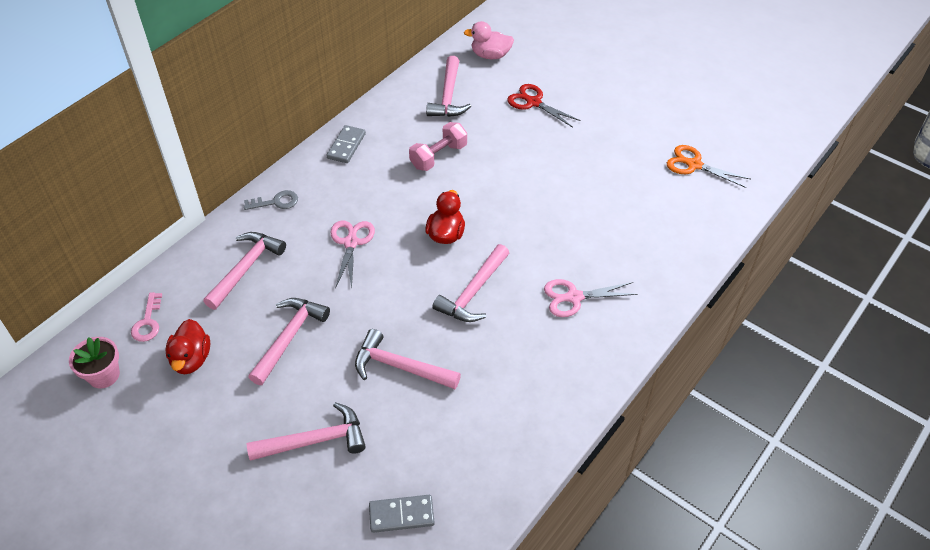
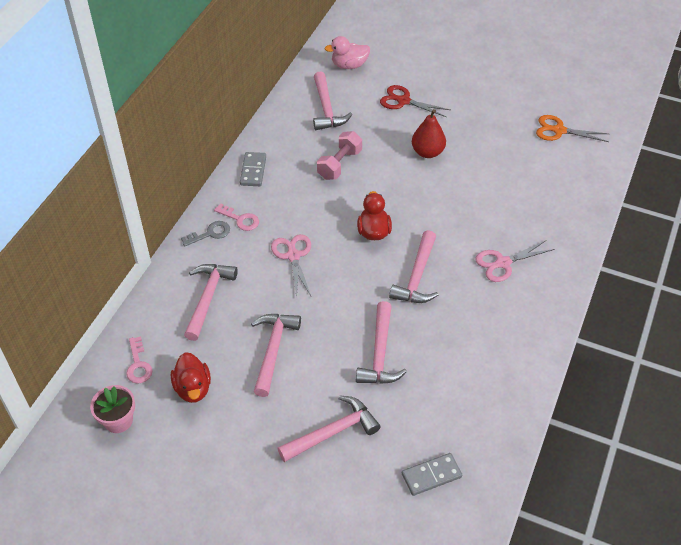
camera: 15 degrees left, 0 degrees up
pink hammer [355,329,461,389] -> pink hammer turned 90 degrees counterclockwise [356,301,407,384]
none -> pink key [214,203,259,231]
none -> red pear [412,109,446,158]

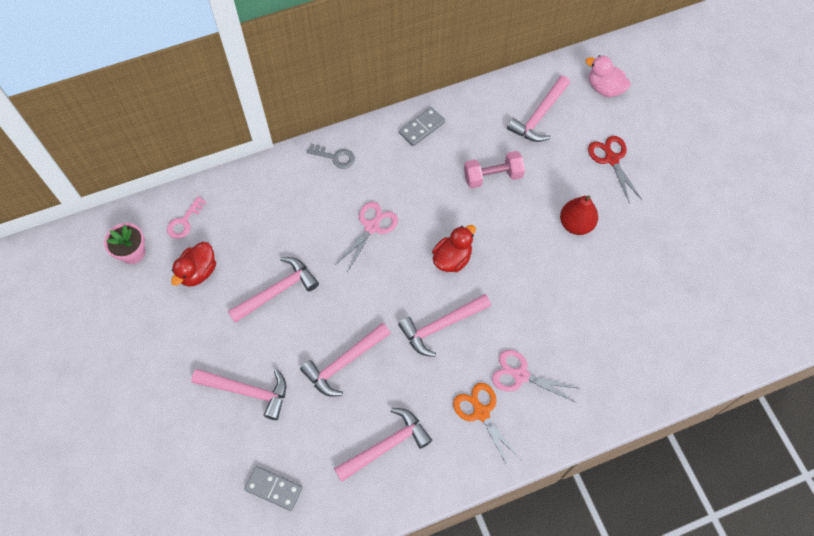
camera: 45 degrees right, 15 degrees up
pink hammer [184,264,238,341] -> pink hammer moved to [334,408,432,482]
pink key [214,203,259,231] -> none
orange scissors [536,115,609,142] -> orange scissors moved to [453,383,522,467]

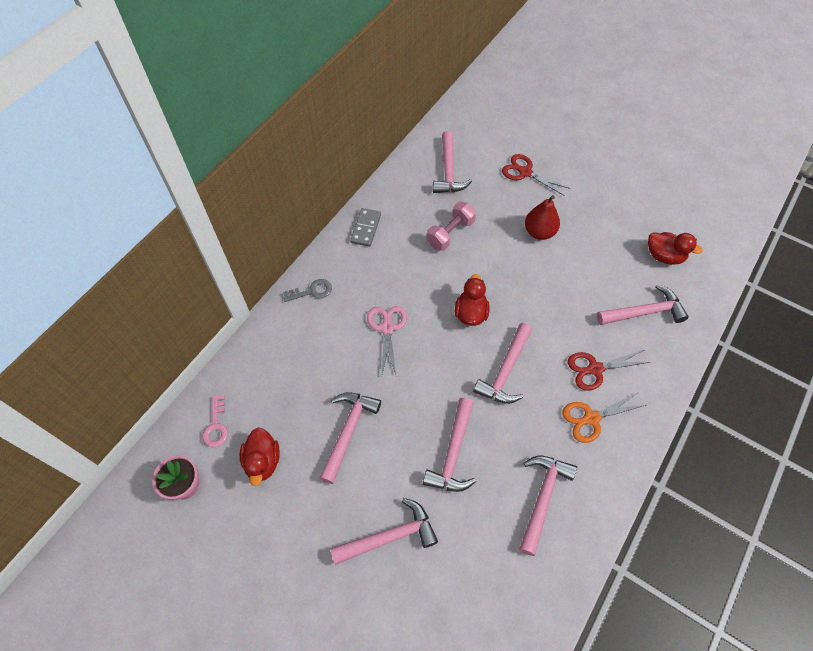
camera: 35 degrees left, 5 degrees down
grey domino [244,466,303,511] -> none
orange scissors [453,383,522,467] -> orange scissors turned 45 degrees counterclockwise [562,392,646,443]
pink scissors [492,350,578,402] -> red scissors [568,350,650,391]
pink duck [586,55,631,97] -> none
none -> pink hammer [597,284,689,325]
none -> red duck [648,232,703,265]

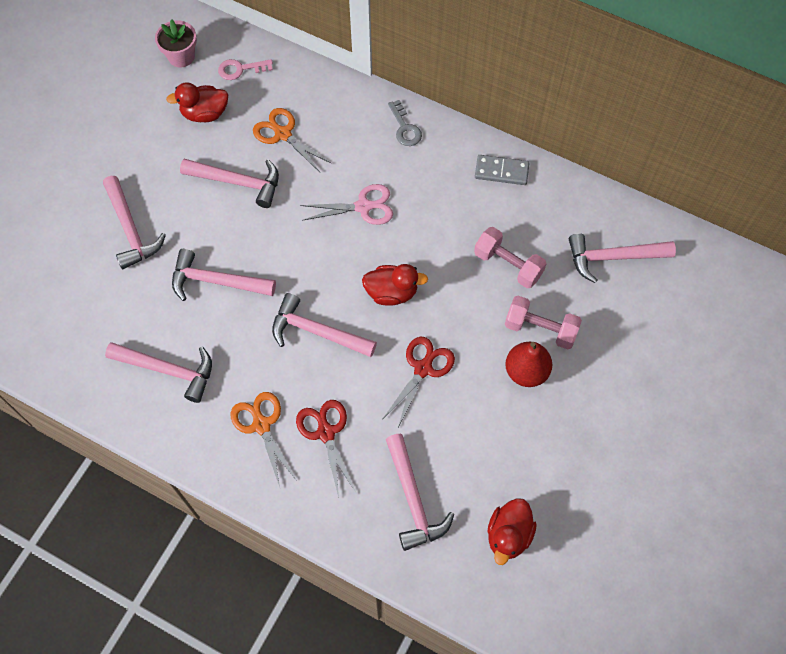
camera: 85 degrees right, 5 degrees up
red scissors [502,154,570,196] -> red scissors moved to [383,337,455,427]
none -> orange scissors [253,108,332,173]
none -> pink dumbbell [505,296,582,349]

